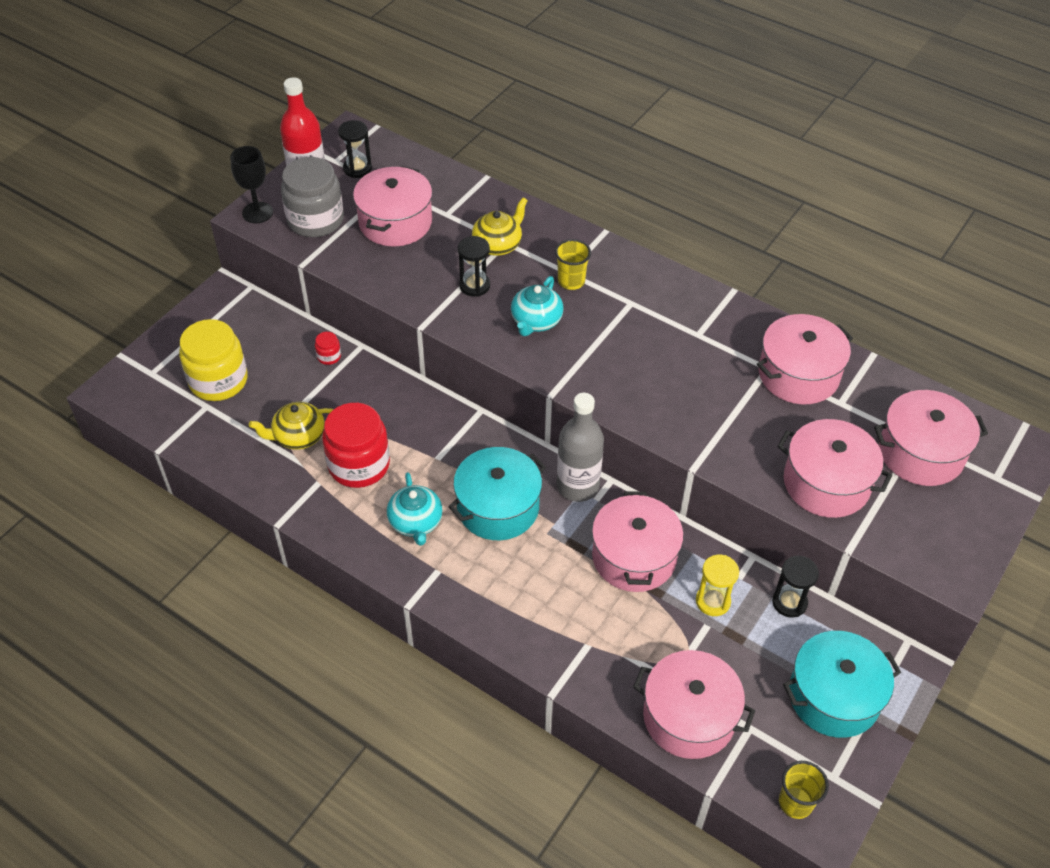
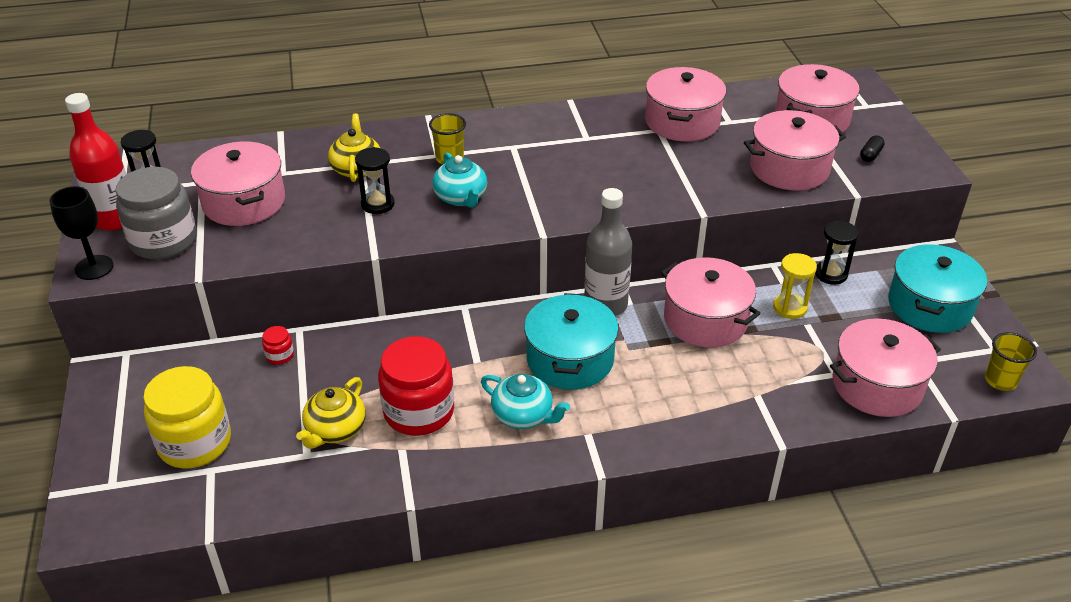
camera: 45 degrees left, 10 degrees down
none -> black capsule [860,135,885,162]

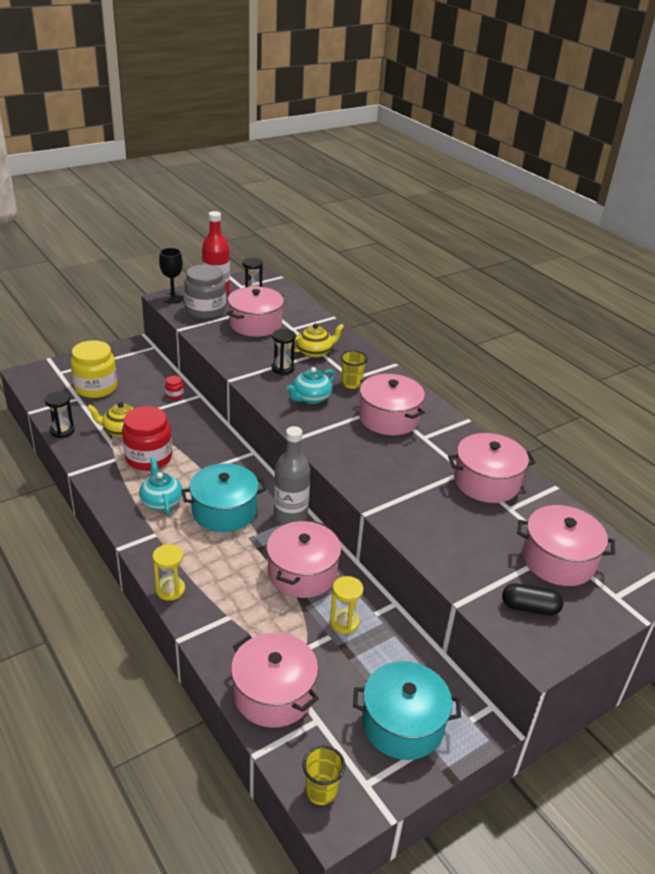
camera: 65 degrees right, 5 degrees down
turquoise teapot [481,374,570,429] -> turquoise teapot turned 150 degrees clockwise [139,457,182,515]
pink pot [744,110,846,190] -> pink pot moved to [359,374,425,435]
black hourglass [815,220,859,285] -> black hourglass moved to [45,391,75,438]
black capsule [860,135,885,162] -> black capsule [502,583,563,616], size x1.57
none -> yellow hourglass [153,544,185,601]

